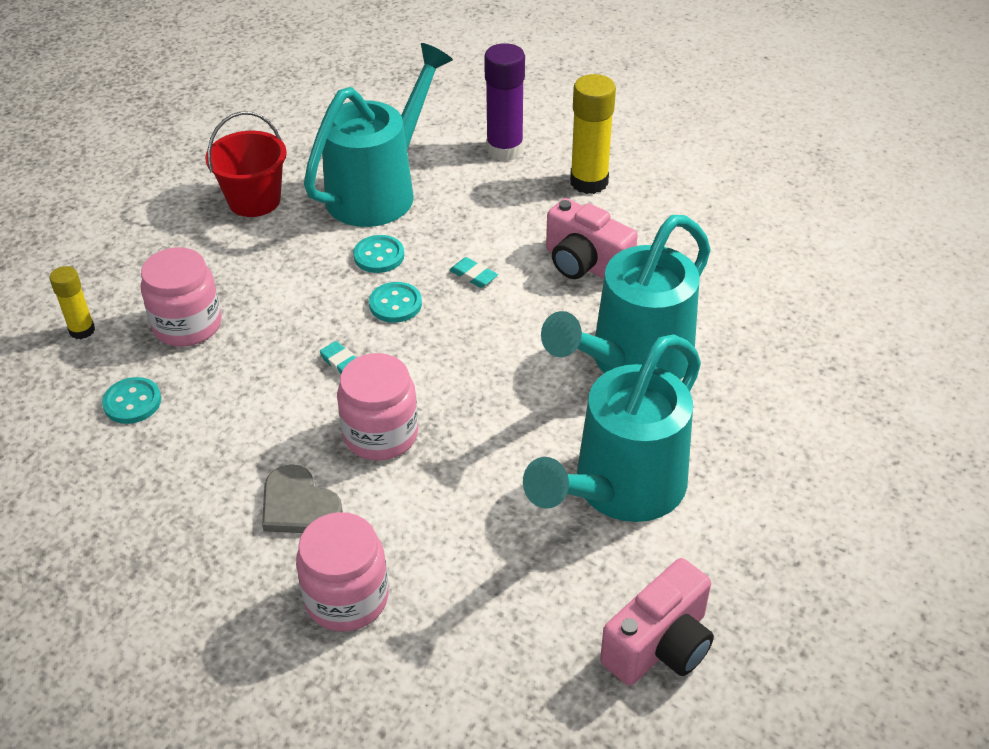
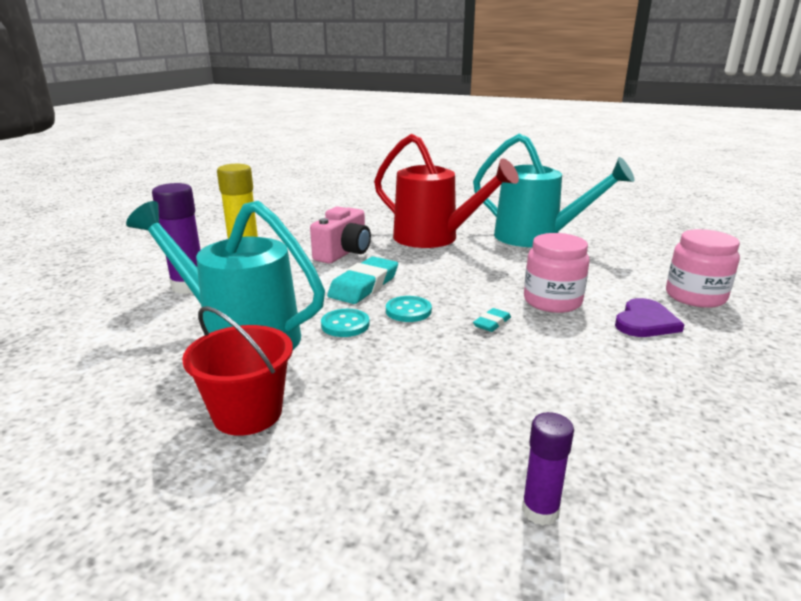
camera: 100 degrees left, 20 degrees down
yellow glue stick [50,266,95,339] -> purple glue stick [522,412,574,526]
turquoise button [102,377,161,424] -> none
pink jar [141,247,222,346] -> none
grey heart [262,464,343,533] -> purple heart [615,298,685,337]
turquoise eraser [449,257,498,288] -> turquoise eraser [327,257,398,304], size x2.03
turquoise watering can [541,215,711,379] -> red watering can [374,134,519,248]
pink camera [600,558,714,686] -> none

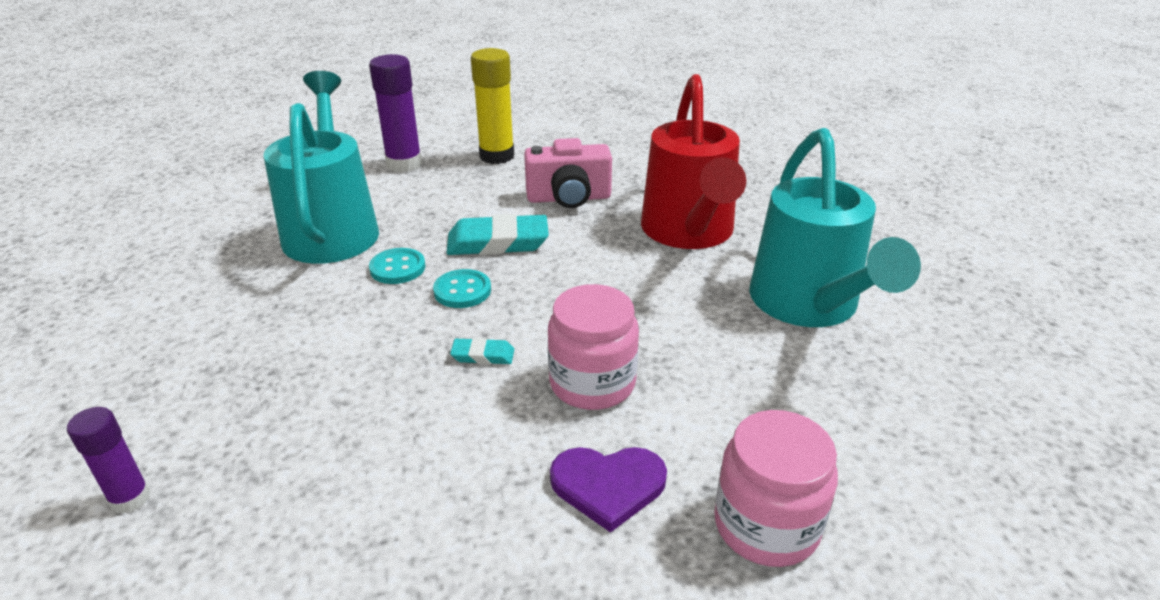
camera: 55 degrees right, 10 degrees up
red bucket [182,306,293,436] -> none

